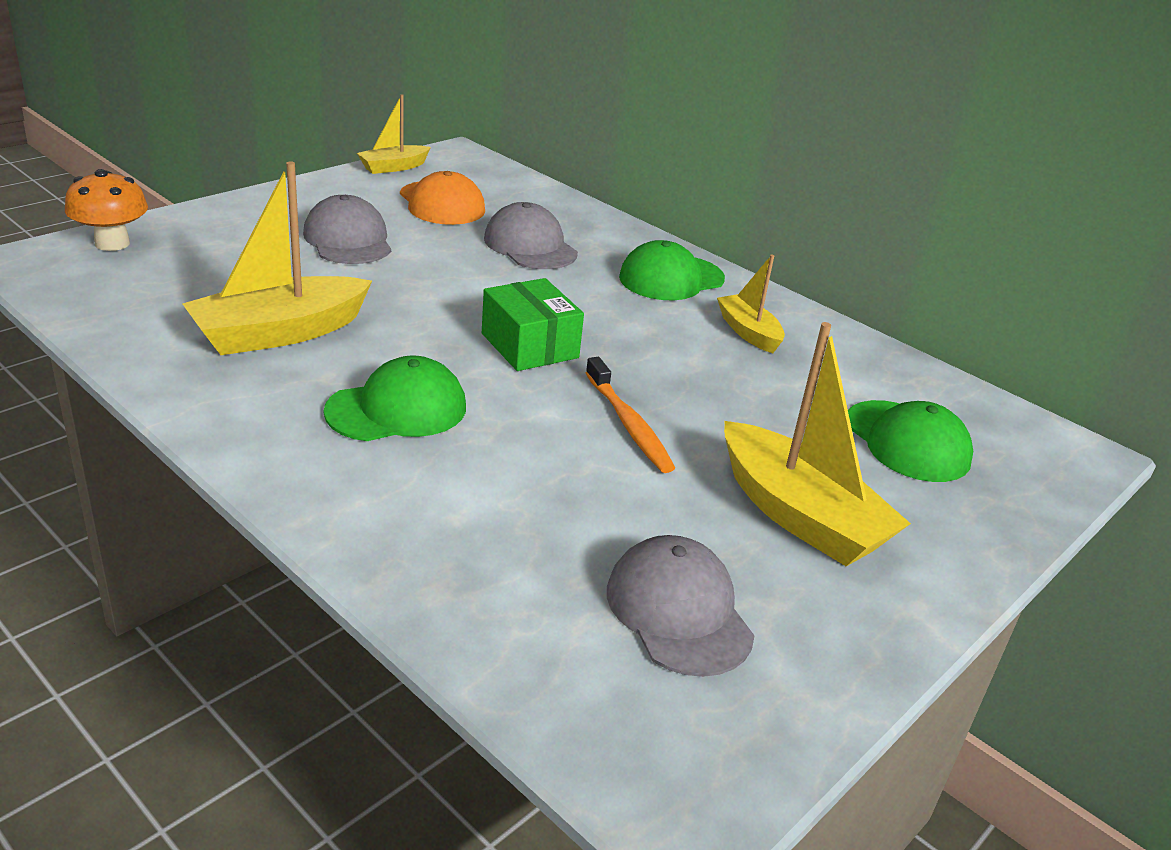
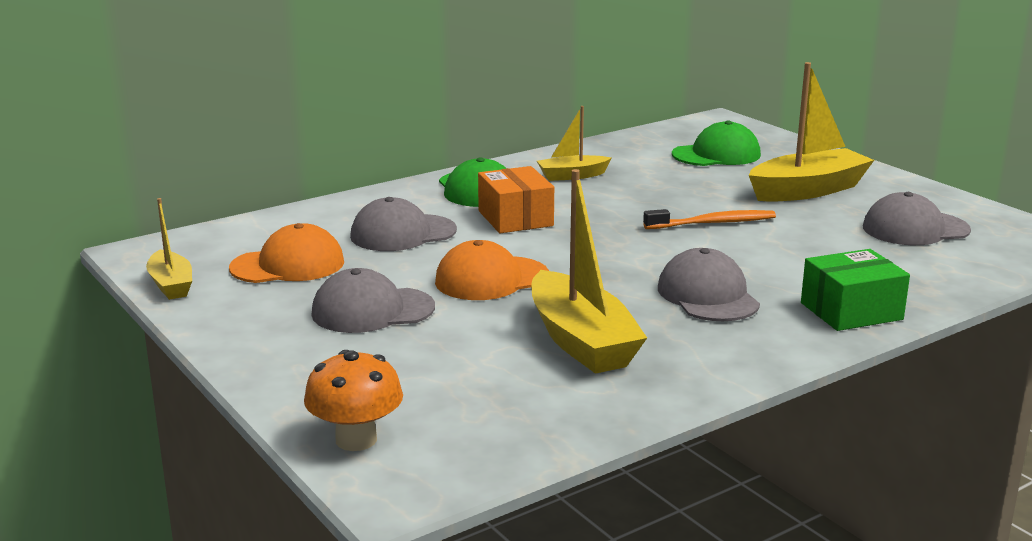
camera: 75 degrees left, 10 degrees down
green cap [324,355,466,441] -> grey cap [658,248,760,321]
green box [482,278,584,371] -> green box moved to [801,249,910,331]
none -> orange cap [435,240,549,300]
none -> orange box [478,166,554,233]

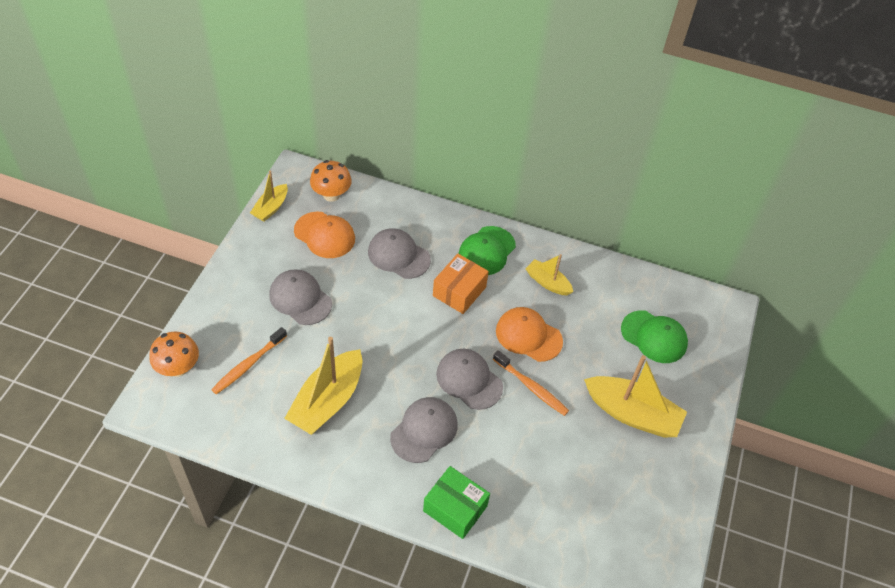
camera: 50 degrees right, 30 degrees up
orange cap [435,240,549,300] -> orange cap moved to [496,307,563,362]
grey cap [863,192,971,245] -> grey cap moved to [436,349,503,410]
none -> orange toothbrush [211,327,287,394]
none -> orange mushroom [310,160,352,202]

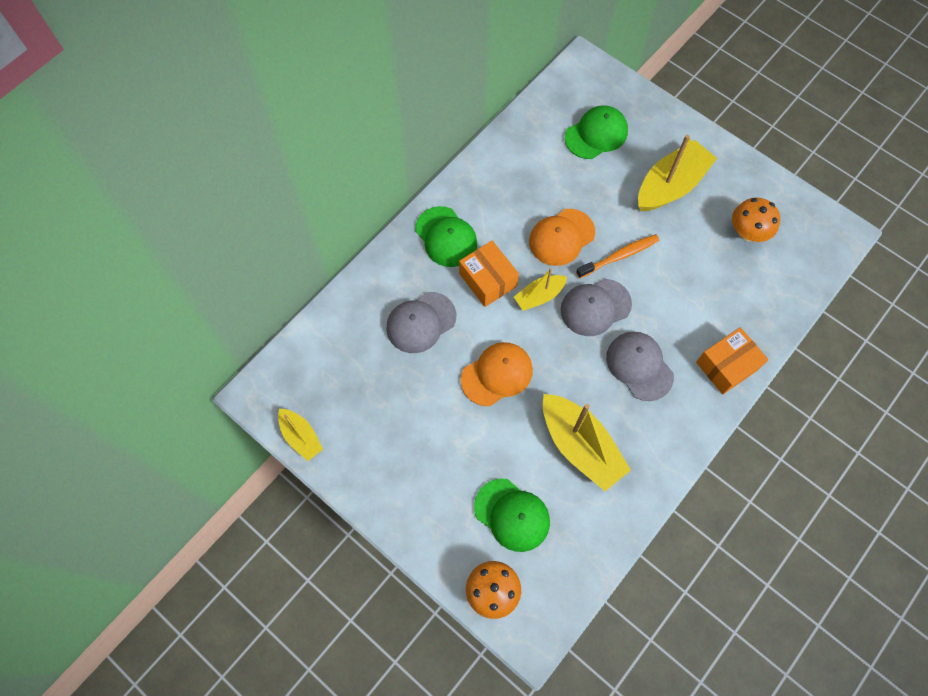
camera: 65 degrees left, 15 degrees up
orange toothbrush [211,327,287,394] -> green cap [474,479,550,552]
grey cap [269,269,332,325] -> none
orange cap [294,212,355,258] -> orange cap moved to [461,342,533,406]
orange mushroom [310,160,352,202] -> orange mushroom moved to [732,198,780,242]
green box [423,466,490,539] -> orange box [696,327,769,394]
yellow boat [525,254,573,295] -> yellow boat moved to [514,268,567,311]

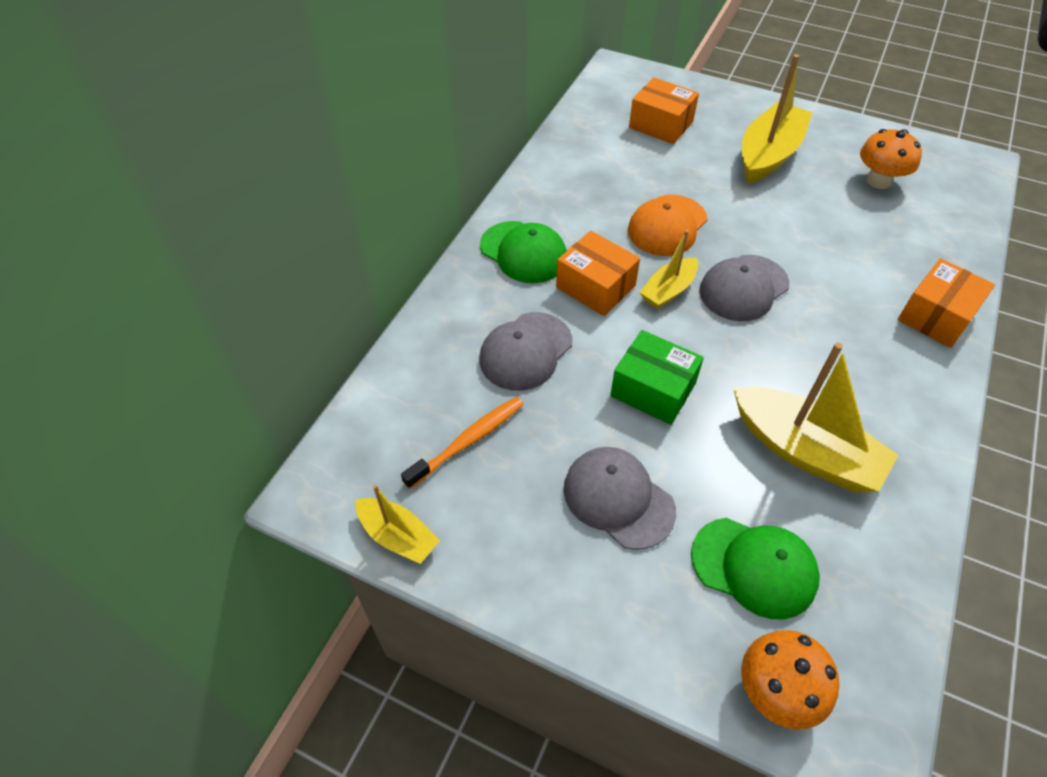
camera: 15 degrees left, 15 degrees down
orange cap [461,342,533,406] -> green box [610,330,704,425]
green cap [565,105,628,159] -> orange box [629,77,699,144]
orange toothbrush [576,234,659,278] -> orange toothbrush moved to [401,397,524,489]
grey cap [606,332,674,401] -> grey cap moved to [563,447,676,550]

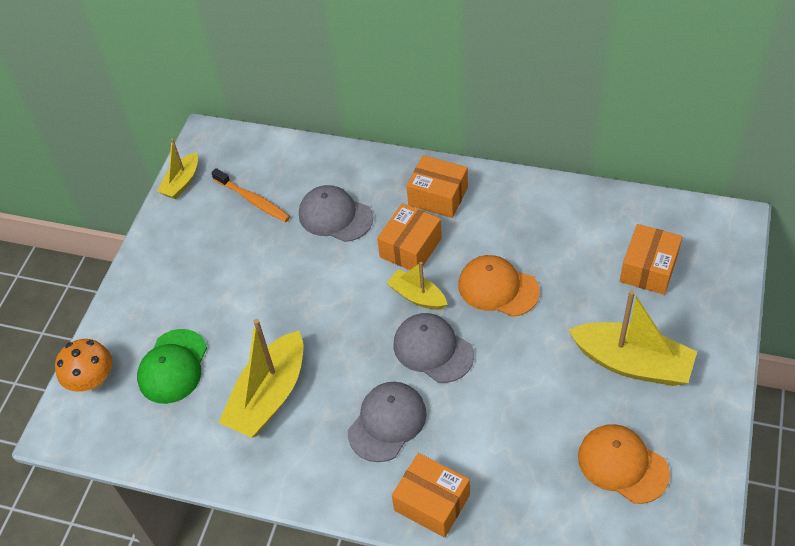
camera: 85 degrees right, 0 degrees up
green cap [480,221,567,283] -> orange box [407,155,468,218]
grey cap [563,447,676,550] -> grey cap moved to [348,382,427,462]
green box [610,330,704,425] -> none
orange mushroom [860,129,922,189] -> orange cap [578,424,670,504]

